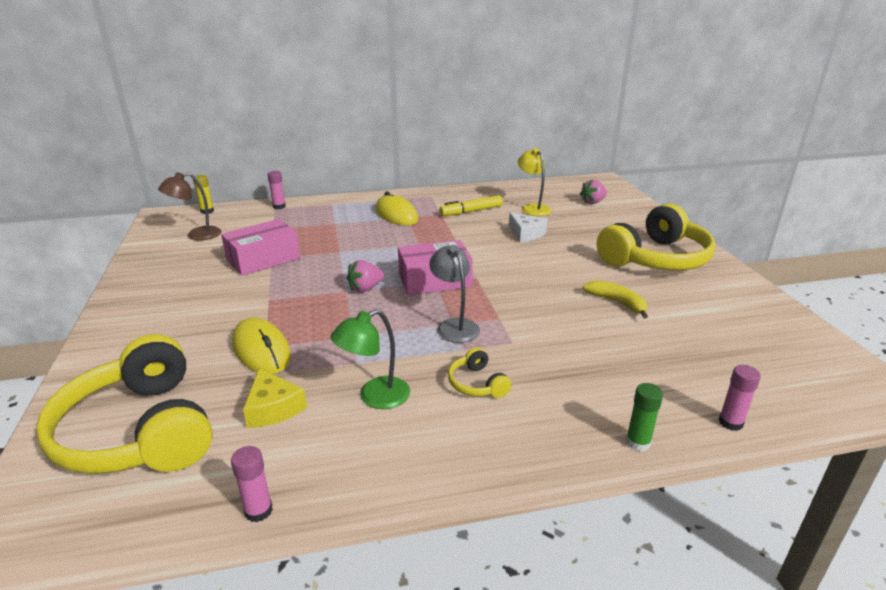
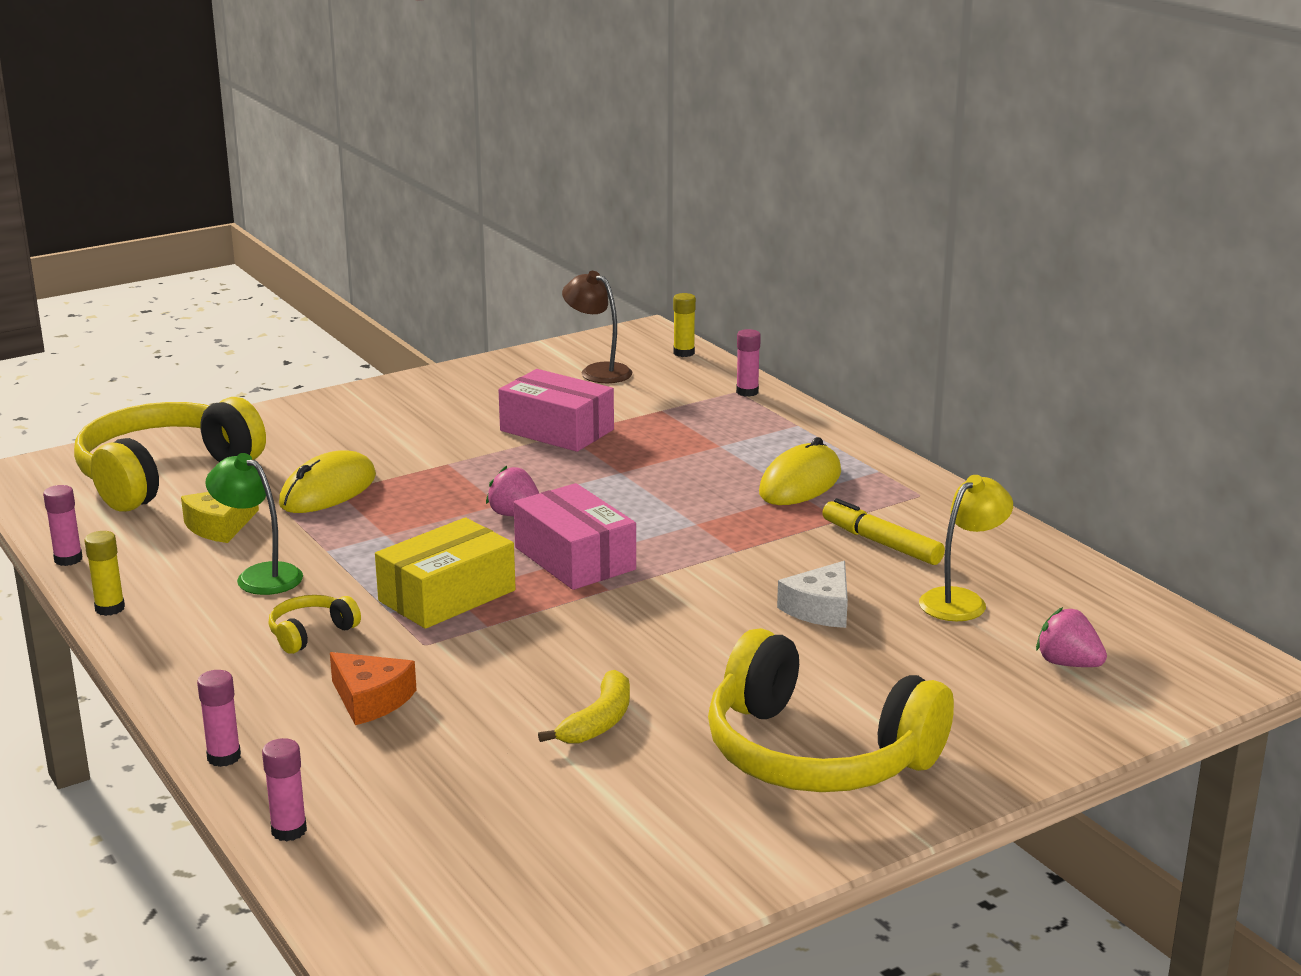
camera: 70 degrees right, 5 degrees down
grey lamp [429,245,480,343] -> yellow box [375,517,516,629]
green glue stick [626,383,663,452] -> pink glue stick [197,670,241,767]
none -> yellow glue stick [84,531,125,616]
none -> orange cheese [330,652,417,725]

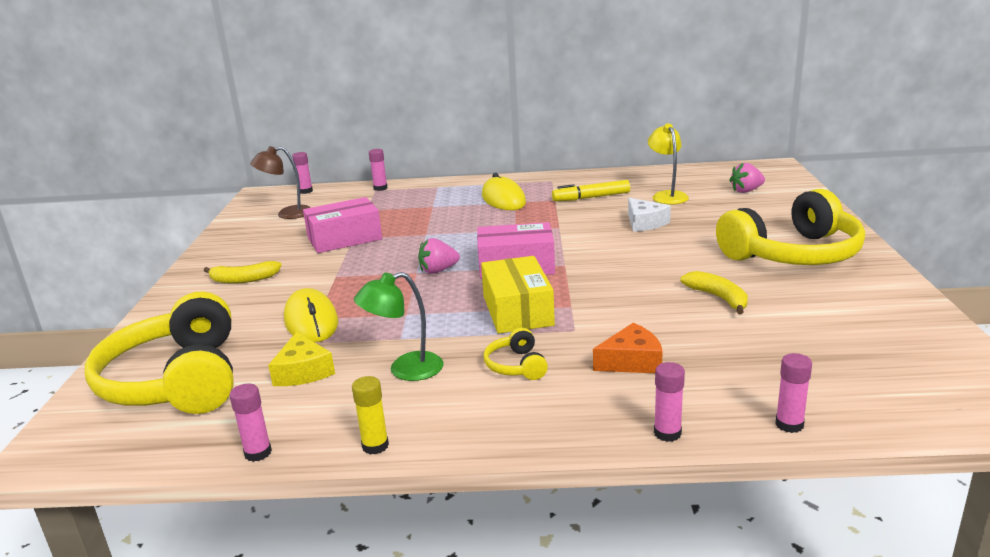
camera: 55 degrees left, 0 degrees up
yellow glue stick [673,293,696,357] -> pink glue stick [292,152,313,194]
none -> yellow banana [204,261,282,284]

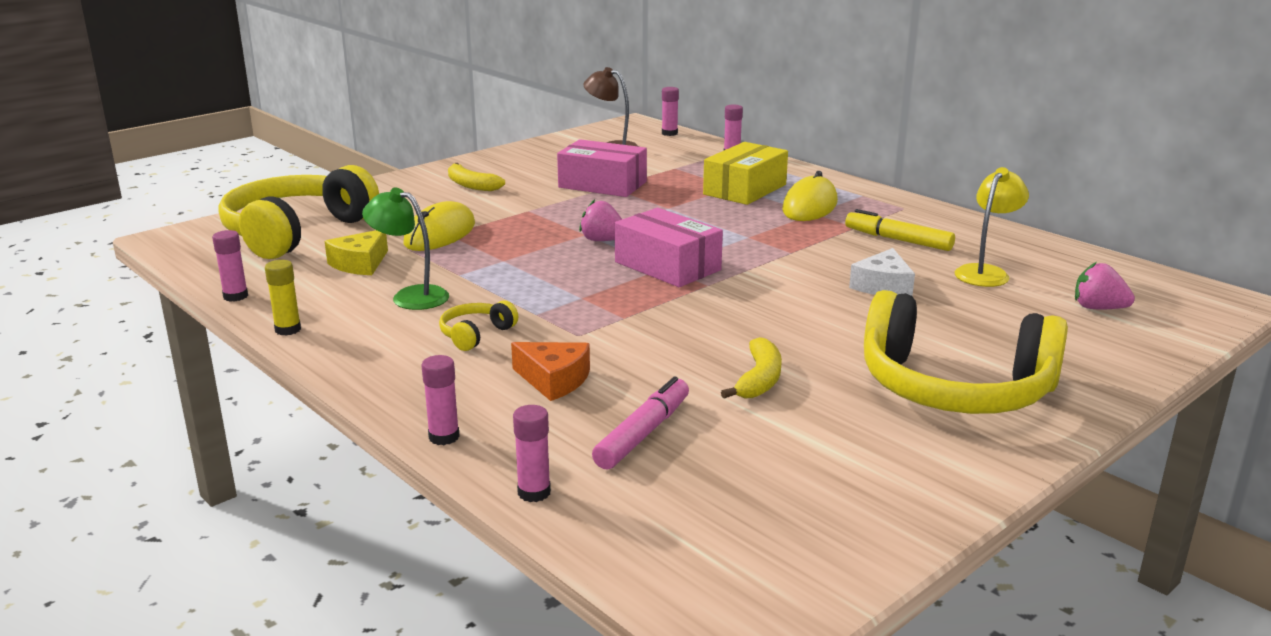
camera: 45 degrees right, 0 degrees up
yellow box [481,256,555,334] -> yellow box moved to [703,142,788,205]
none -> pink marker [592,376,689,470]

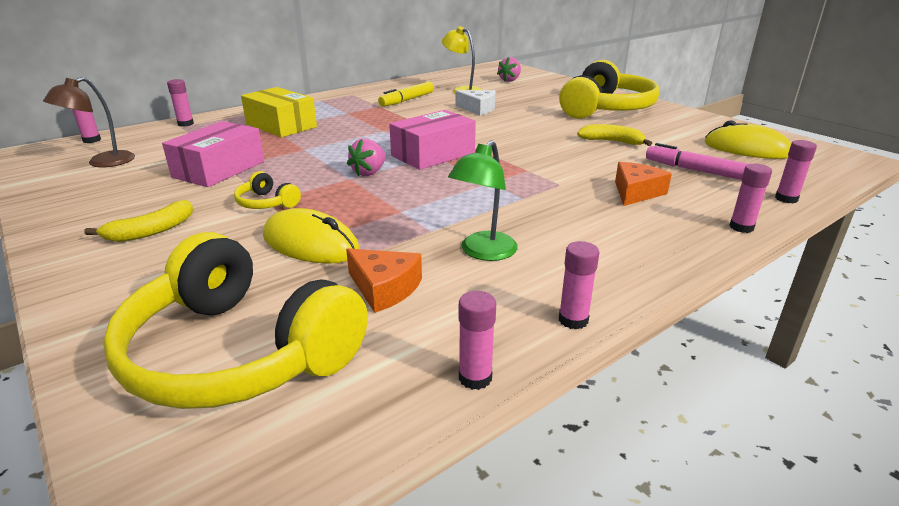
camera: 85 degrees left, 5 degrees up
yellow glue stick [265,260,301,336] -> pink glue stick [559,241,600,330]
yellow cheese [325,230,388,275] -> orange cheese [346,248,422,313]
yellow headphones [439,300,518,351] -> yellow headphones moved to [234,171,301,209]
yellow mouse [782,171,838,221] -> yellow mouse moved to [705,120,791,159]

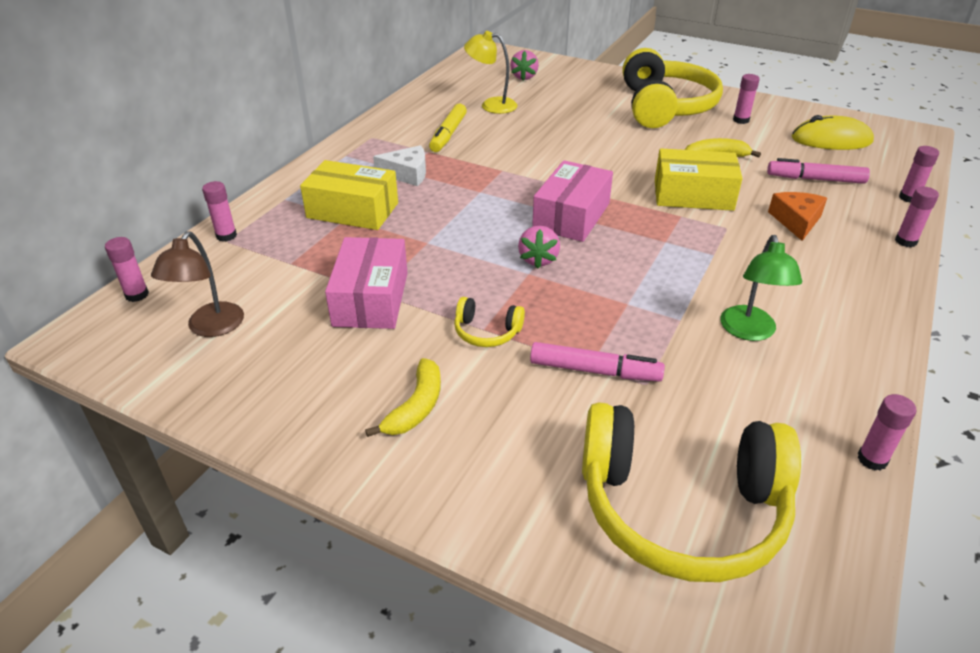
camera: 25 degrees left, 10 degrees up
yellow mouse [263,208,360,264] -> pink marker [530,342,665,382]
orange cheese [346,248,422,313] -> none
white cheese [456,90,496,115] -> white cheese moved to [373,145,426,186]
pink glue stick [559,241,600,330] -> pink glue stick moved to [733,74,760,124]
none -> yellow box [655,148,743,211]

